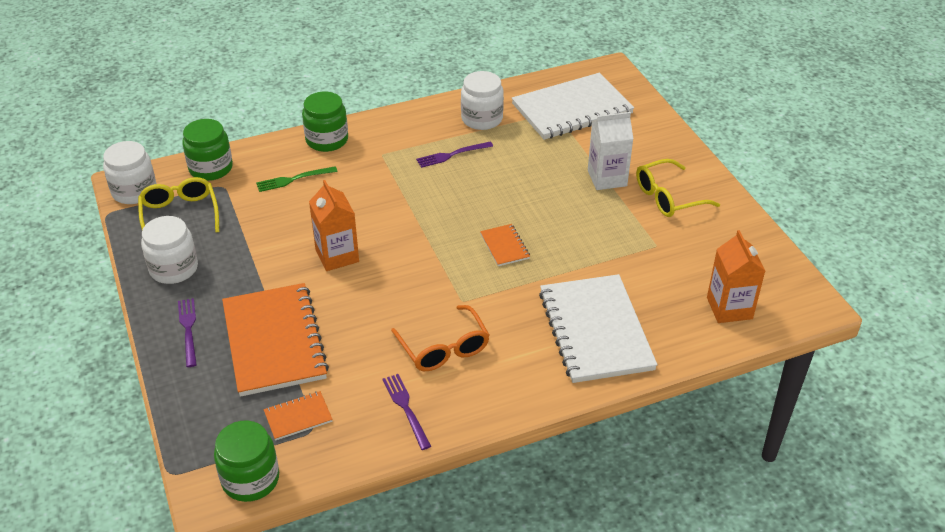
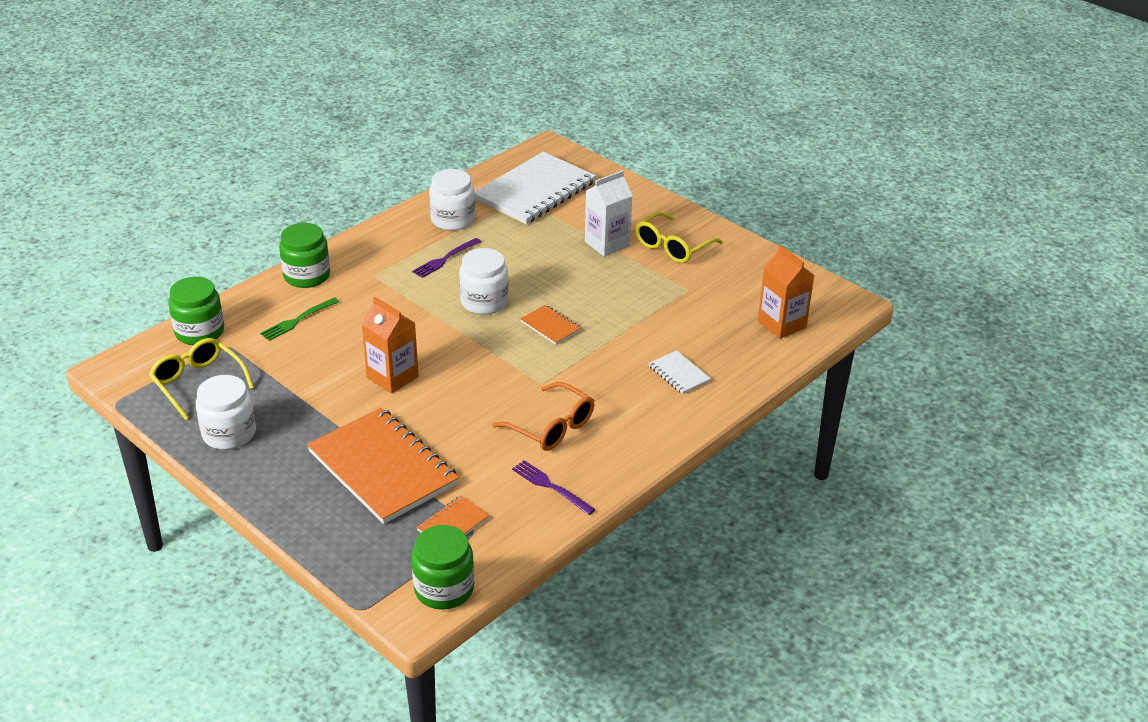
camera: 25 degrees left, 5 degrees down
white jar [103,141,157,204] -> white jar moved to [459,248,509,315]
purple fork [178,298,197,367] -> none
white notebook [539,274,658,383] -> white notebook [649,350,711,394], size x0.44

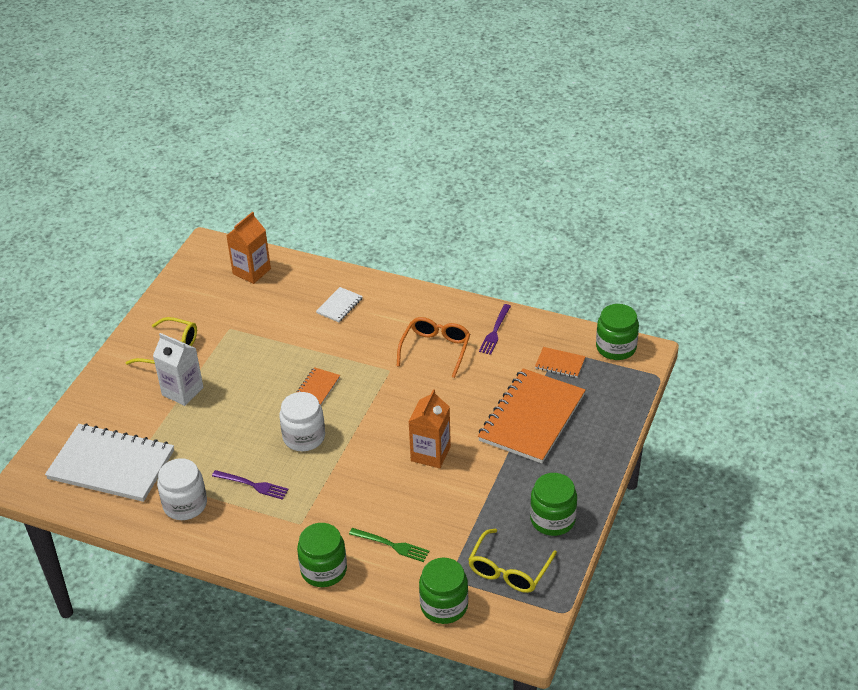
camera: 110 degrees left, 5 degrees up
white jar [196,375,256,450] -> green jar [530,473,577,536]

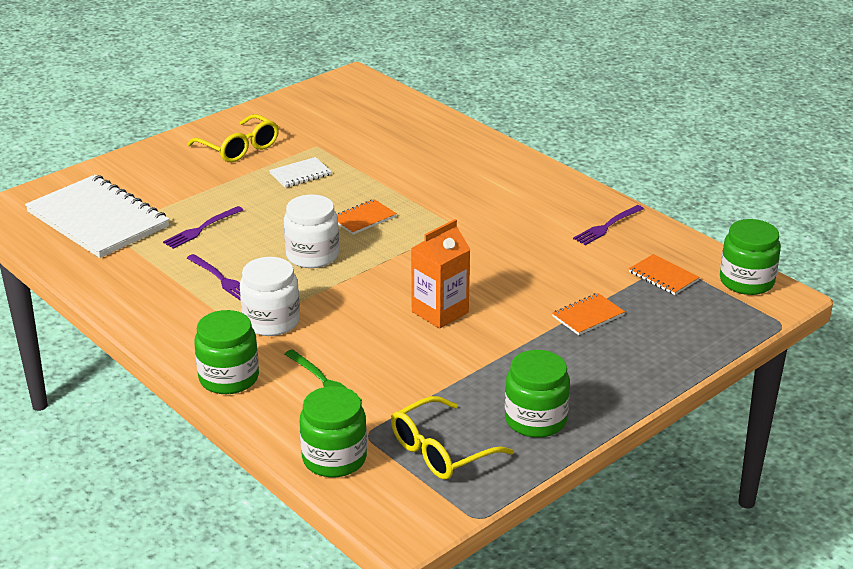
camera: 25 degrees right, 10 degrees down
white carton [153,333,204,406] -> none
white jar [157,458,207,520] -> white jar moved to [240,257,300,336]
orange carton [226,212,271,284] -> none
white notebook [316,287,363,322] -> white notebook moved to [269,157,332,188]
orange glasses [397,317,470,378] -> none
orange notebook [478,368,586,463] -> orange notebook [552,293,625,335], size x0.44
none -> purple fork [163,206,243,249]

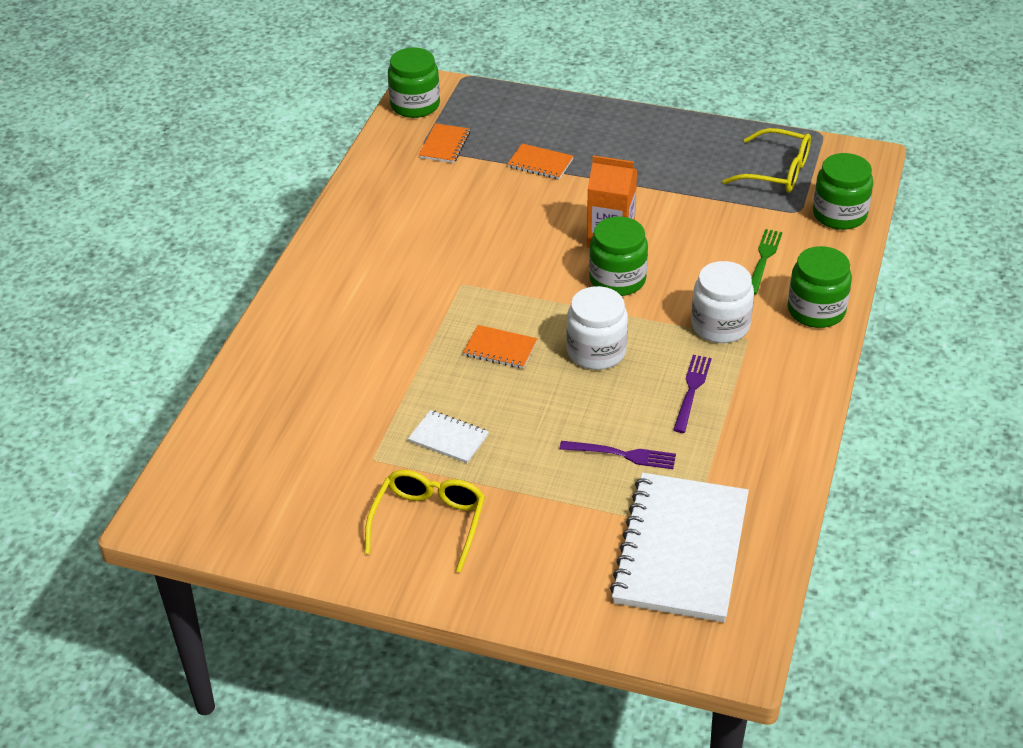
camera: 120 degrees left, 10 degrees up
green jar [505,350,570,438] -> green jar moved to [589,216,648,296]
purple fork [573,205,644,245] -> none

